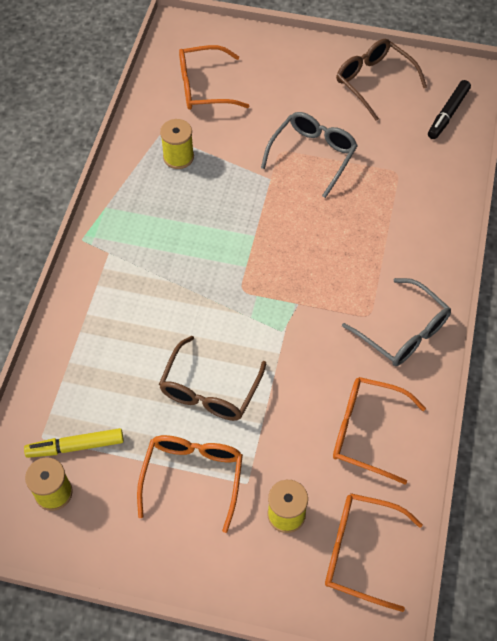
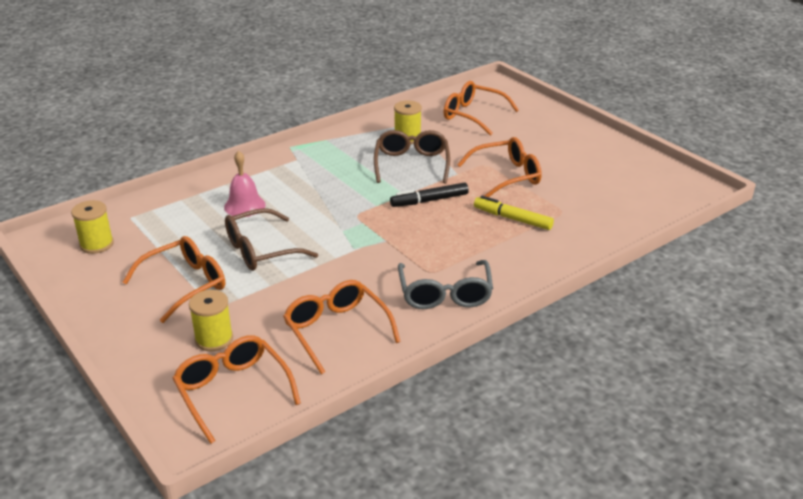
camera: 40 degrees right, 25 degrees down
yellow marker [24,428,124,458] -> yellow marker moved to [474,196,554,230]
grey glasses [261,112,358,198] -> orange glasses [457,137,542,197]
brown glasses [336,39,427,121] -> brown glasses moved to [374,130,450,184]
black marker [428,80,471,139] -> black marker moved to [390,182,469,207]
none -> pink bell [224,151,266,217]

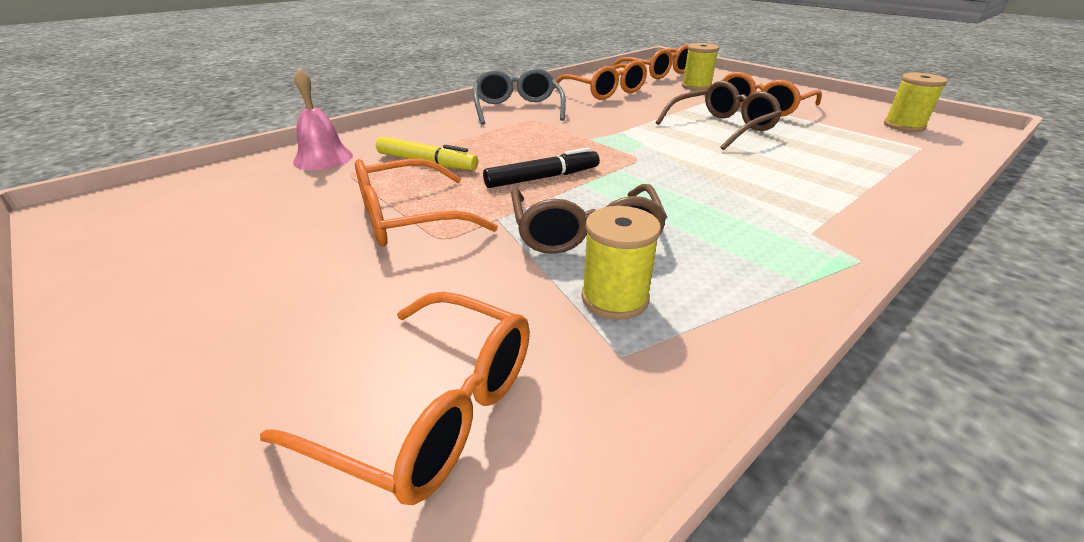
camera: 175 degrees right, 0 degrees up
pink bell [224,151,266,217] -> pink bell moved to [293,68,353,170]

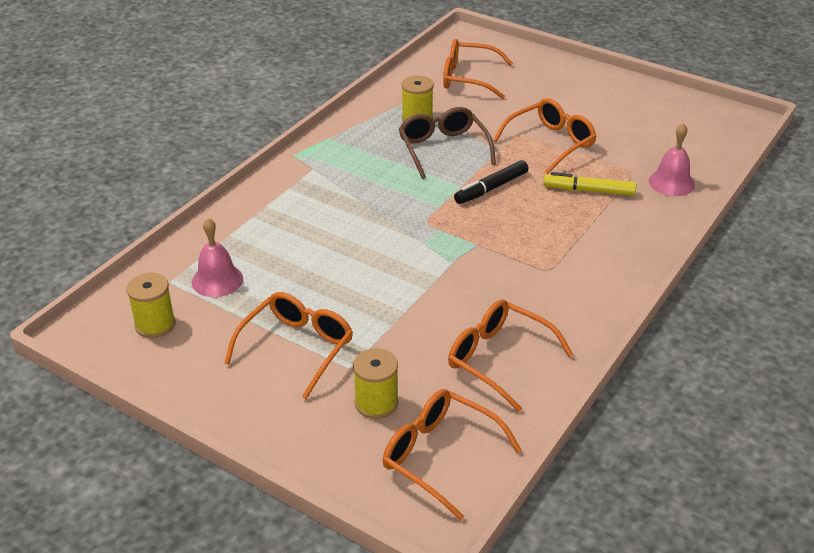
camera: 165 degrees right, 5 degrees up
grey glasses [473,68,566,125] -> none
brown glasses [656,81,782,150] -> none
none -> pink bell [192,218,243,297]

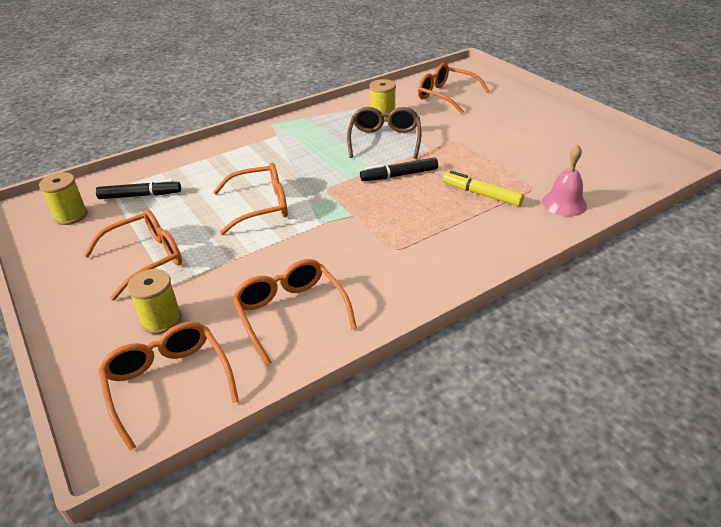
camera: 25 degrees right, 0 degrees up
pink bell [192,218,243,297] -> black marker [96,179,181,199]
orange glasses [493,98,596,174] -> orange glasses moved to [213,162,288,235]

